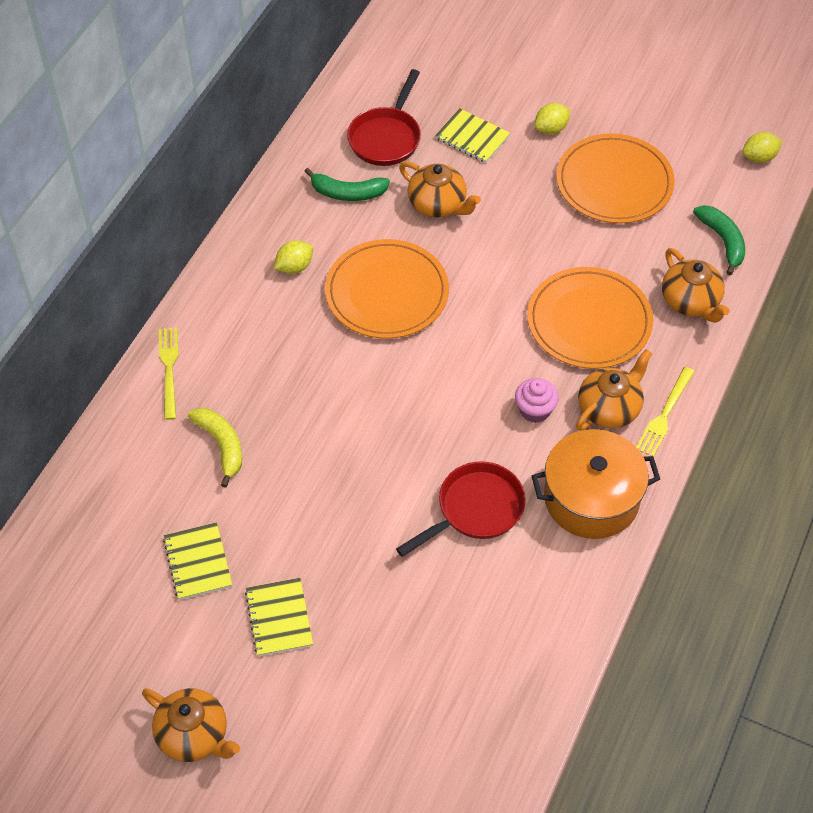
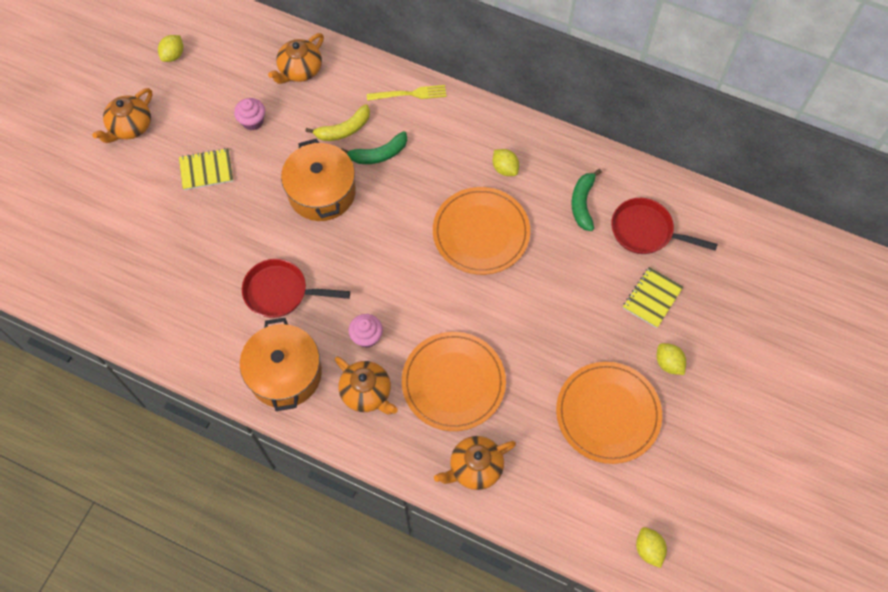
camera: 90 degrees right, 10 degrees up
yellow notebook [163,522,232,600] -> pink cupcake [234,98,265,130]
red pan [396,461,526,557] -> red pan turned 135 degrees clockwise [242,259,350,318]
orange teapot [399,161,481,218] -> orange teapot moved to [268,33,324,84]
yellow fork [636,367,695,457] -> none
green banana [693,205,745,275] -> green banana moved to [341,131,407,164]
none -> yellow lemon [158,35,183,62]
none -> orange pot [281,139,356,221]

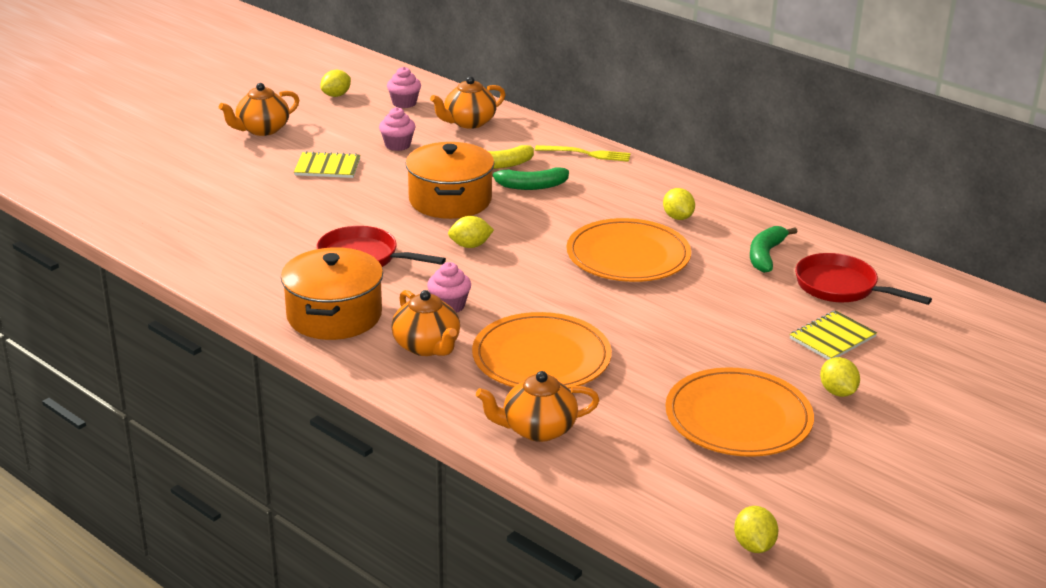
camera: 15 degrees right, 35 degrees down
none -> pink cupcake [387,67,421,108]
none -> yellow lemon [448,216,494,248]

